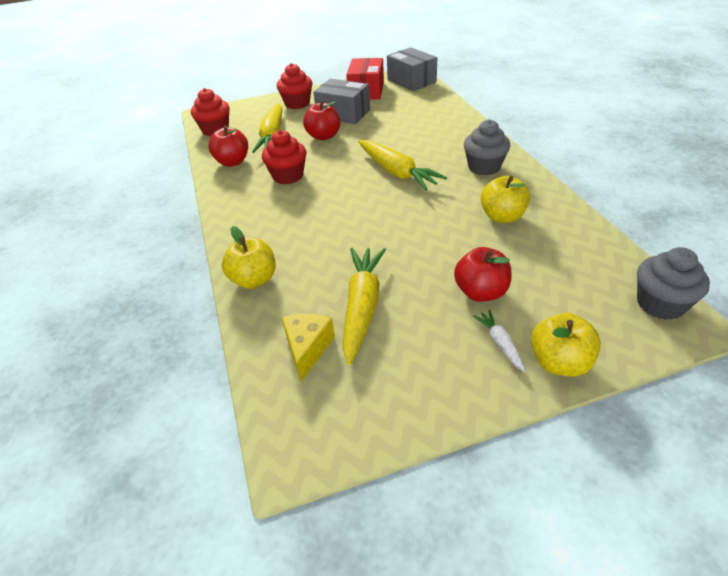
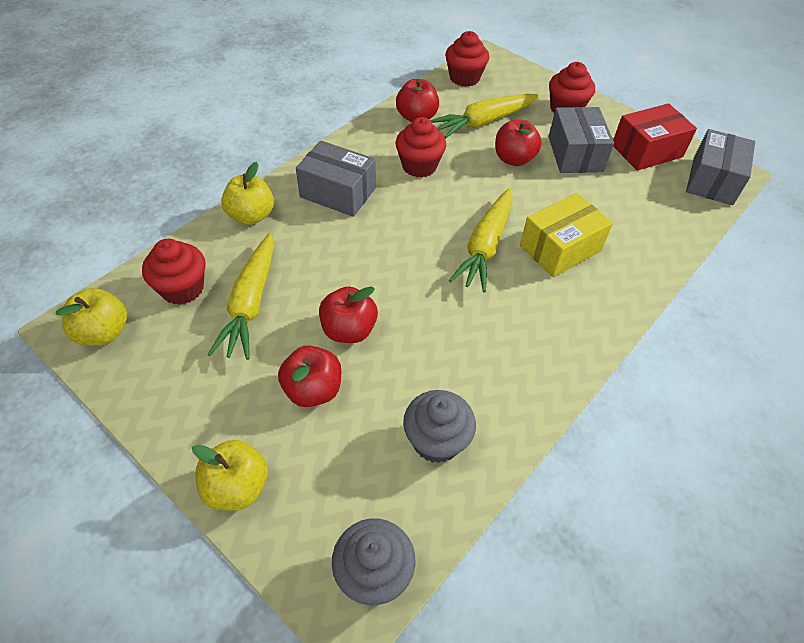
camera: 55 degrees right, 10 degrees up
yellow cheese [282,314,335,382] -> red cupcake [142,239,206,305]
yellow carrot [343,248,386,365] -> yellow carrot turned 120 degrees clockwise [208,233,274,360]
grey cupcake [464,119,510,175] -> grey cupcake moved to [403,390,476,463]
white carrot [473,310,526,372] -> none
yellow apple [481,176,530,223] -> yellow apple moved to [56,288,127,346]
none -> grey box [296,141,376,217]
none -> red apple [319,286,378,343]
none -> yellow box [520,193,613,277]

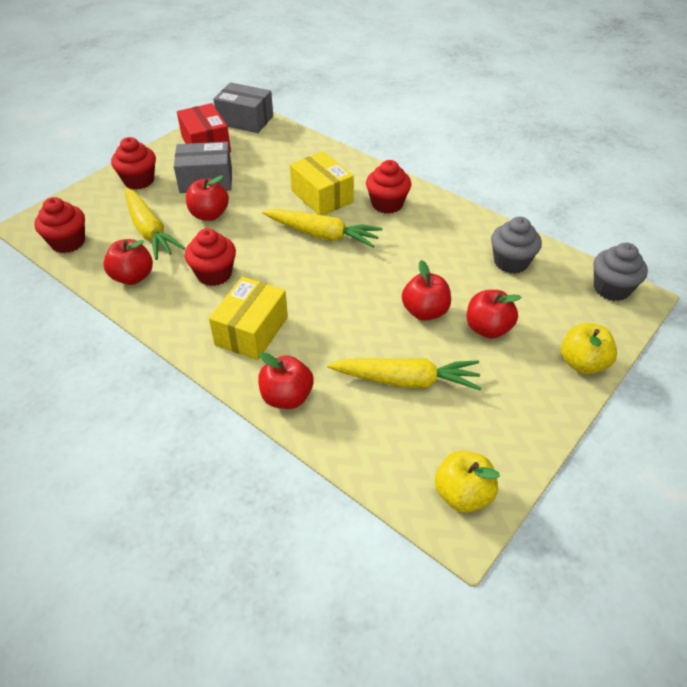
camera: 90 degrees left, 5 degrees down
red cupcake [142,239,206,305] -> red cupcake moved to [366,160,411,214]
yellow apple [221,162,274,225] -> red apple [258,352,314,409]
grey box [296,141,376,217] -> yellow box [209,277,288,360]

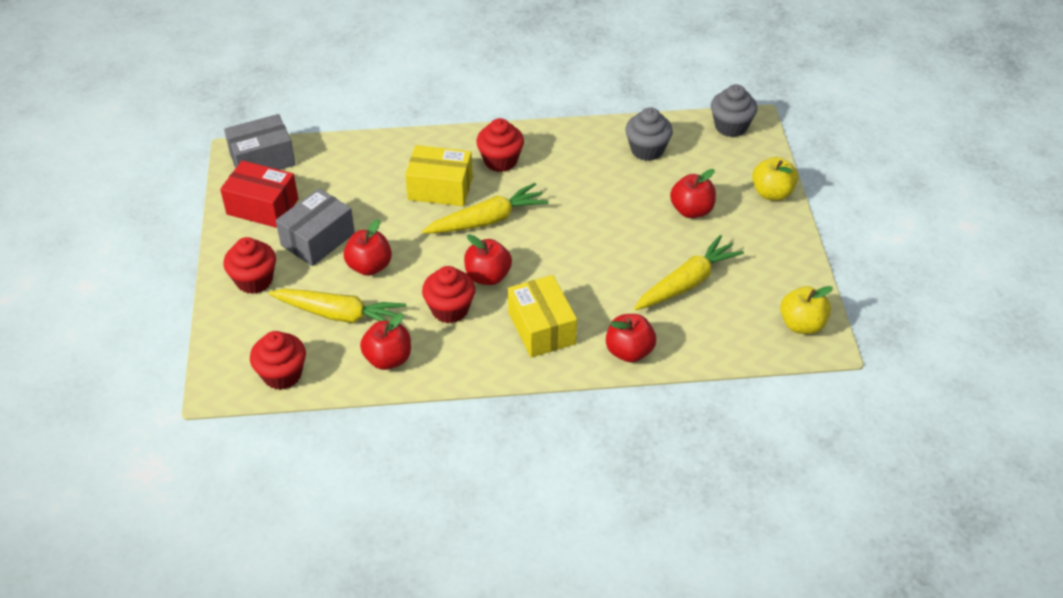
camera: 45 degrees left, 0 degrees up
red apple [402,260,451,321] -> red apple moved to [464,234,512,285]

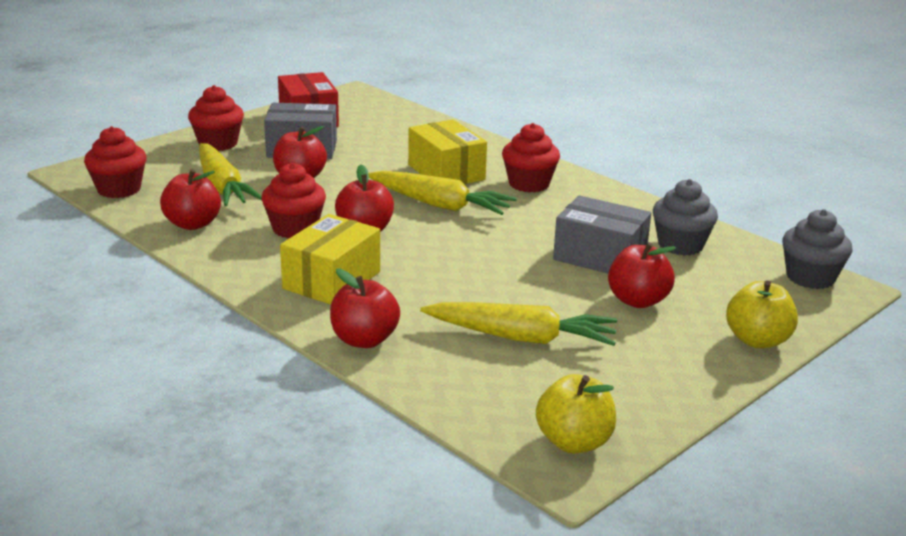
camera: 50 degrees right, 20 degrees down
grey box [224,114,296,170] -> grey box moved to [553,196,651,273]

